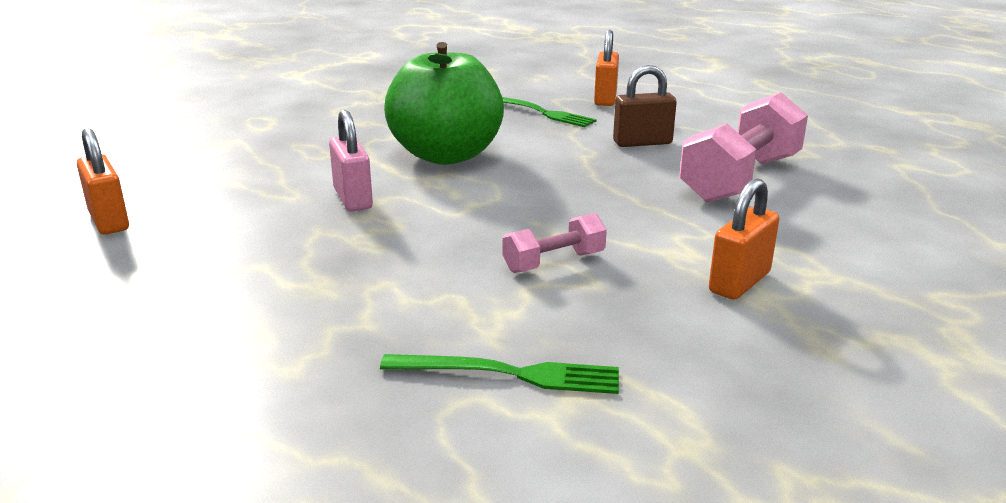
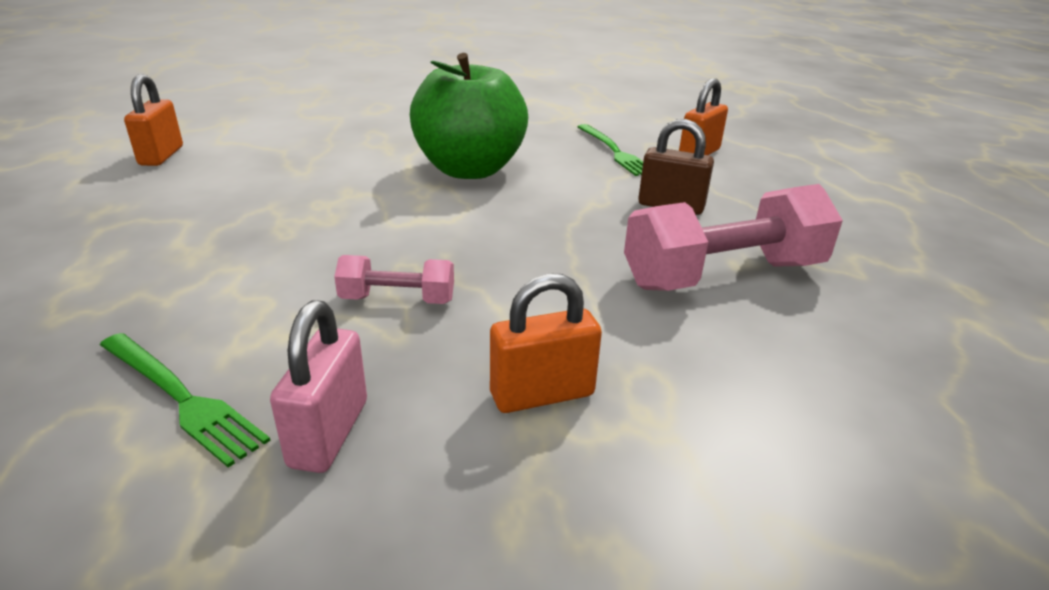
camera: 30 degrees right, 5 degrees up
pink padlock [329,110,373,212] -> pink padlock moved to [270,300,367,473]

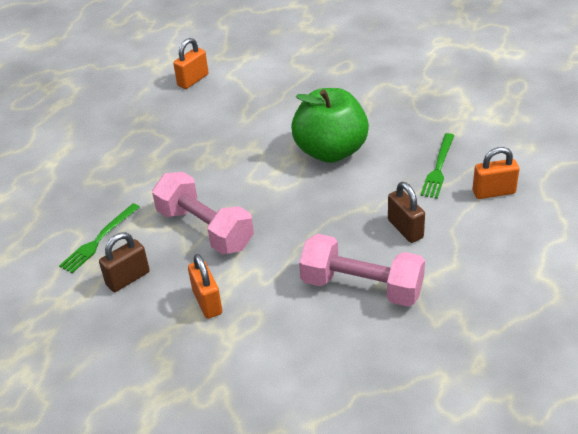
camera: 45 degrees right, 10 degrees up
green fork [100,333,271,468] -> green fork turned 45 degrees clockwise [59,203,140,273]
pink padlock [270,300,367,473] -> brown padlock [99,233,150,292]
pink dumbbell [334,255,454,304] -> pink dumbbell [152,172,254,254], size x1.96
orange padlock [490,273,602,413] -> orange padlock turned 45 degrees clockwise [188,254,222,319]

